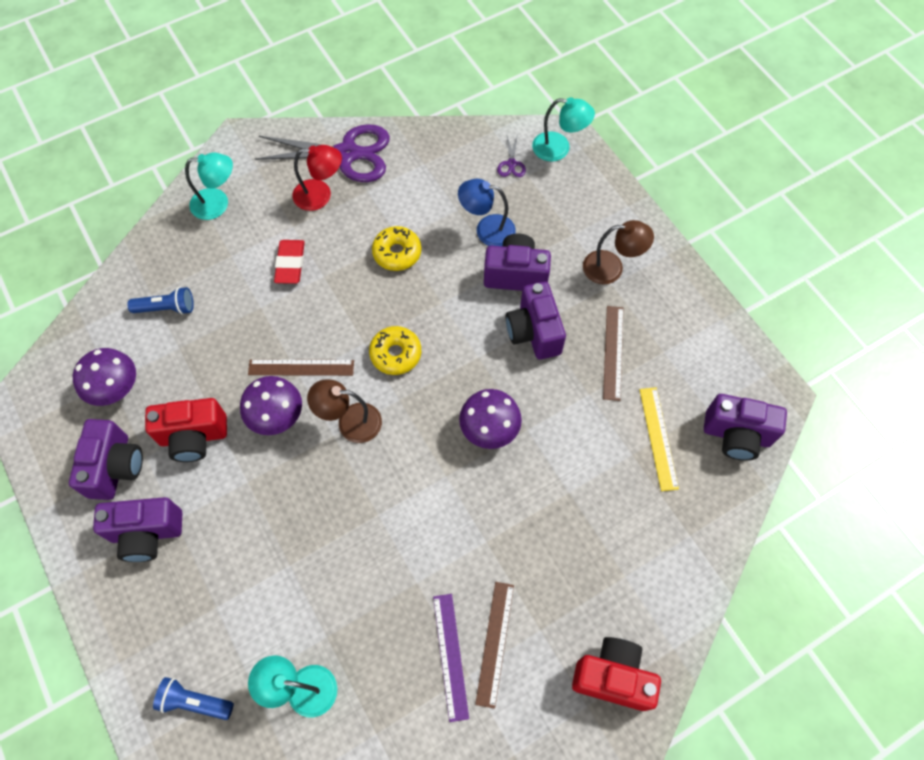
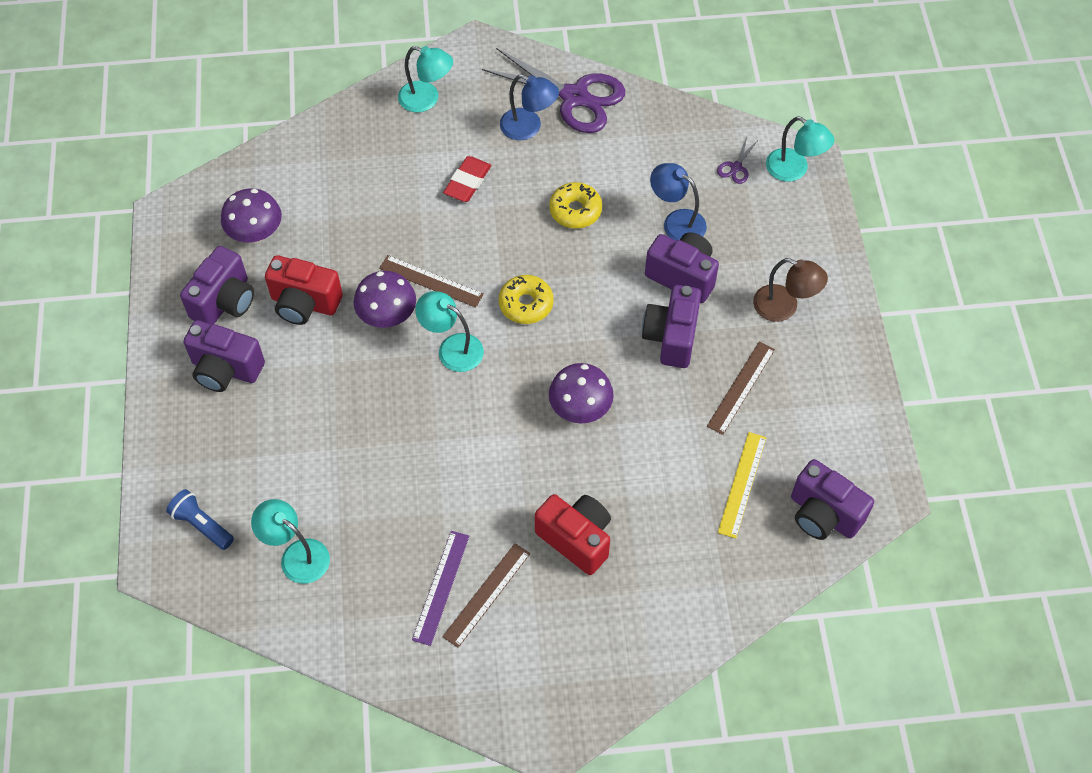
camera: 25 degrees right, 5 degrees down
blue flashlight [127,287,194,315] -> none
red lamp [292,145,342,211] -> blue lamp [500,74,559,140]
brown lamp [307,379,382,443] -> turquoise lamp [415,291,484,372]
red camera [572,637,661,711] -> red camera moved to [535,494,611,575]

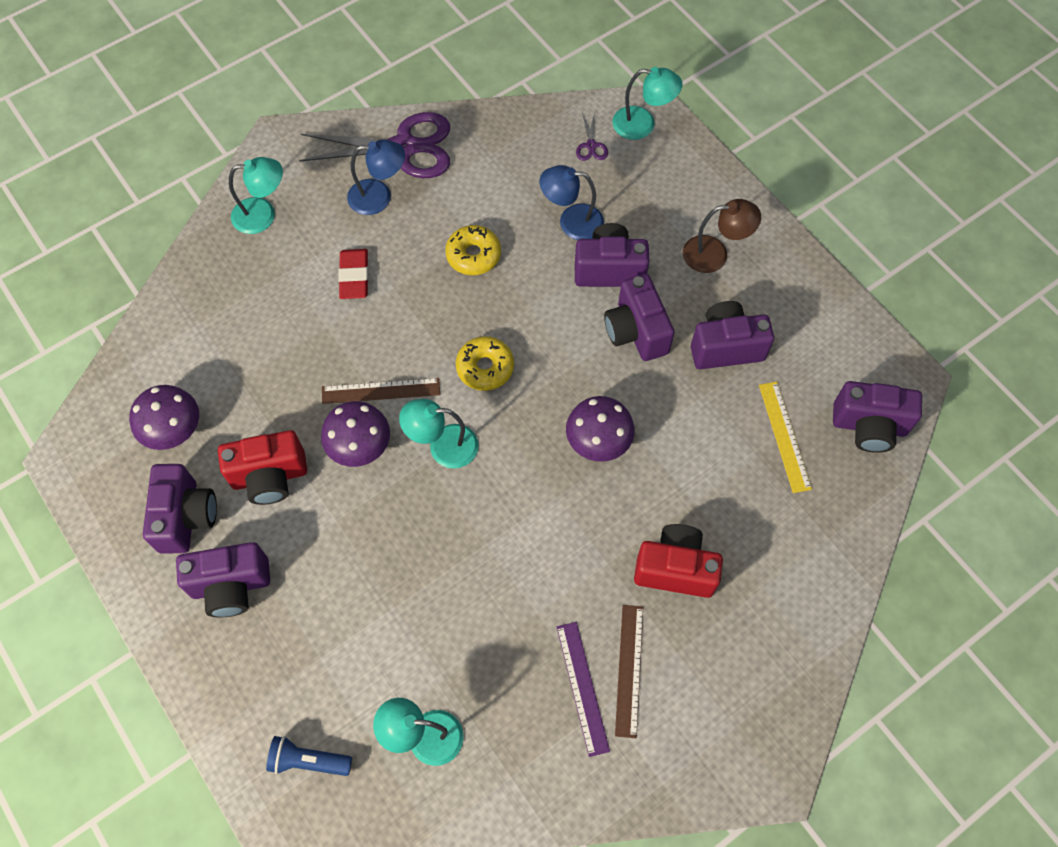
camera: 30 degrees left, 5 degrees up
brown ruler [707,342,775,435] -> purple camera [691,301,774,369]

